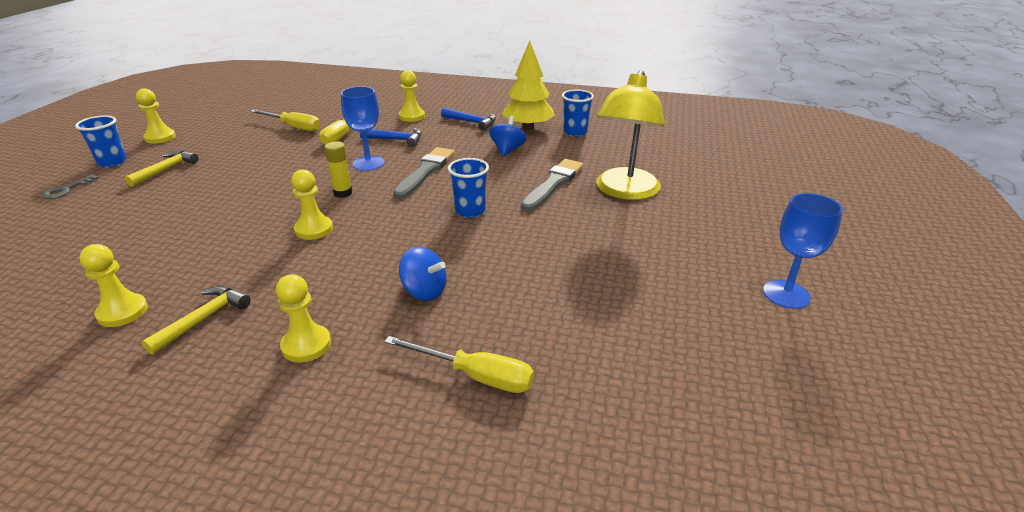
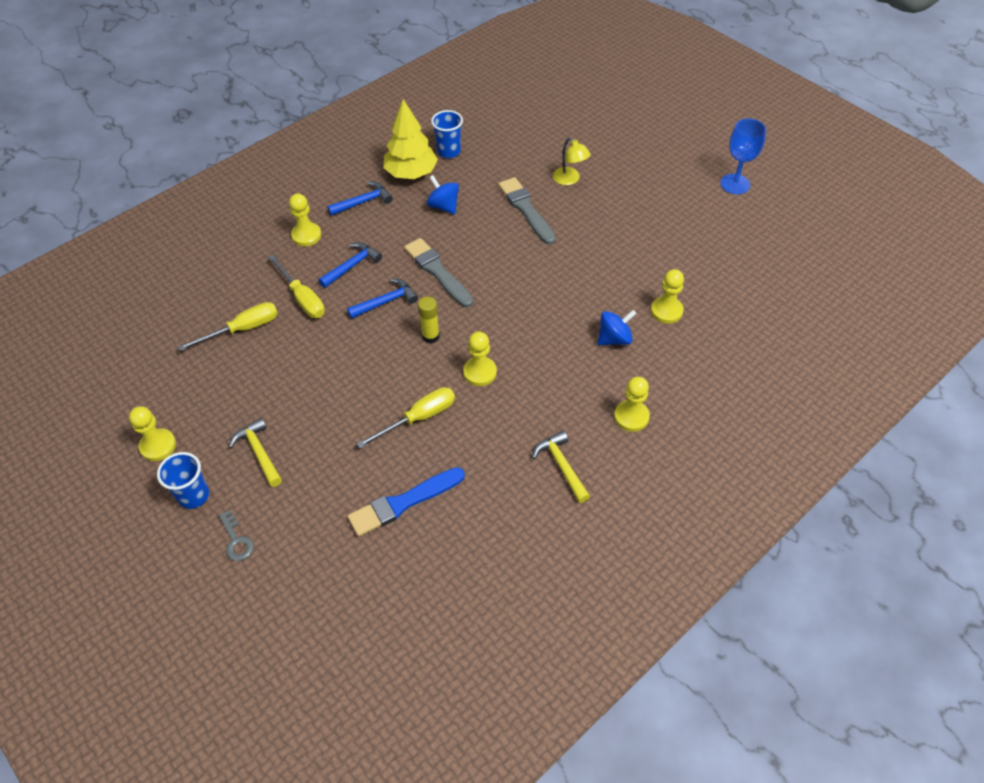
camera: 55 degrees left, 20 degrees up
yellow pawn [79,244,148,327] -> yellow pawn moved to [651,269,684,324]
blue goblet [341,86,384,171] -> blue hammer [347,278,418,319]
yellow screwdriver [384,336,534,393] -> yellow screwdriver moved to [357,387,455,448]
blue cup [448,158,489,218] -> none
yellow lamp [596,70,665,200] -> yellow lamp [553,137,591,185], size x0.49
none -> blue brush [348,467,465,537]

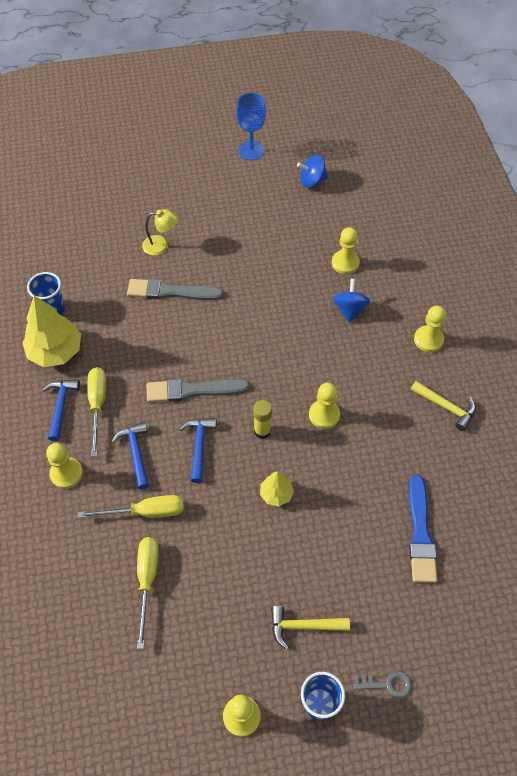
camera: 60 degrees left, 5 degrees up
yellow screwdriver [357,387,455,448] -> yellow screwdriver moved to [87,367,106,457]
blue spinning top [427,175,459,214] -> blue spinning top moved to [297,155,328,188]
yellow hammer [532,430,590,503] -> yellow hammer turned 150 degrees counterclockwise [411,381,476,431]
none -> yellow tree [260,471,294,506]

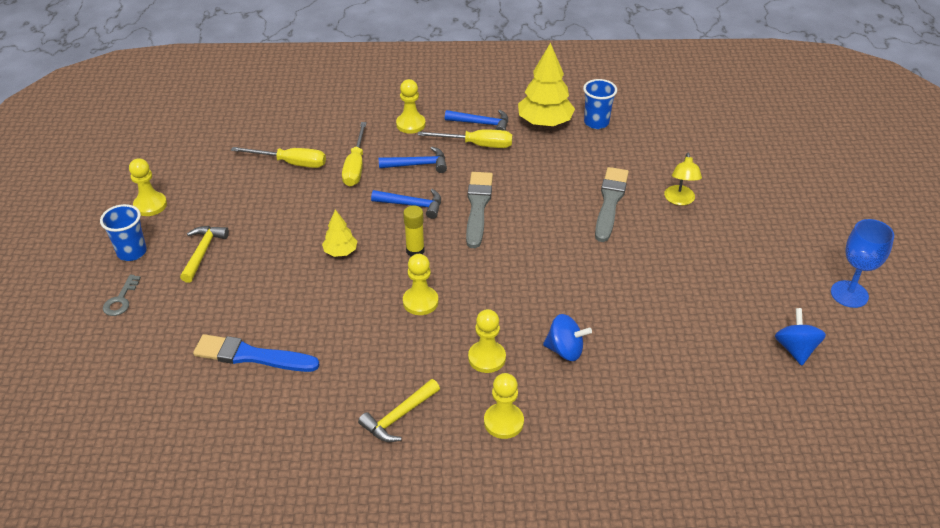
camera: 100 degrees right, 15 degrees down
yellow pawn [332,227,360,274] -> yellow pawn moved to [468,309,506,373]

